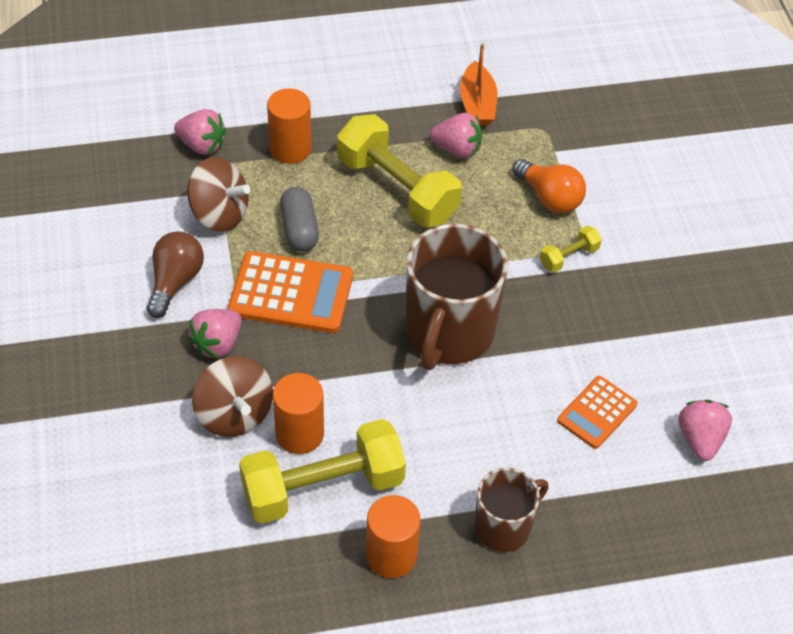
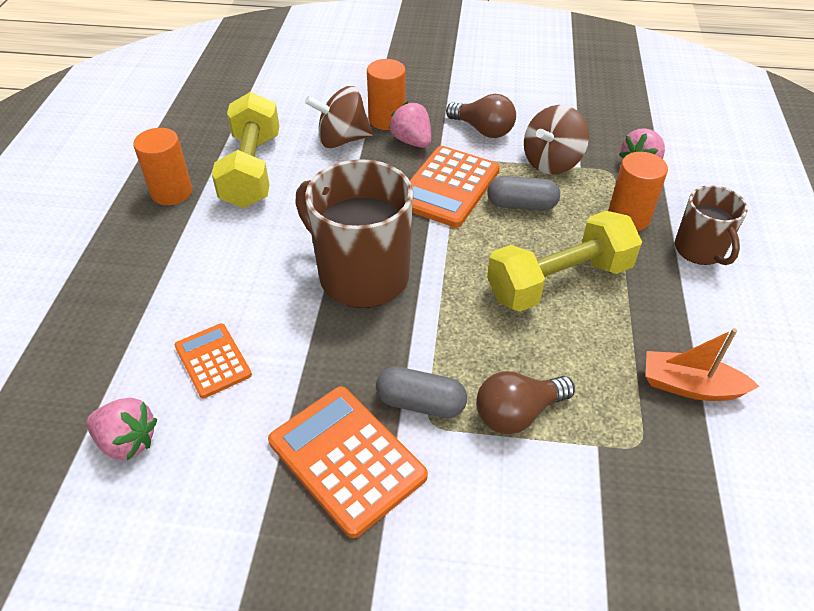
camera: 110 degrees right, 5 degrees down
orange cylinder [273,373,324,454] -> orange cylinder moved to [367,59,406,130]
pink strawberry [430,113,482,158] -> none
brown mug [474,468,549,552] -> brown mug moved to [675,185,748,265]
orange light bulb [512,159,586,213] -> brown light bulb [476,371,575,434]
yellow dumbbell [540,226,602,272] -> grey capsule [376,367,467,418]
none -> orange calculator [268,386,428,538]

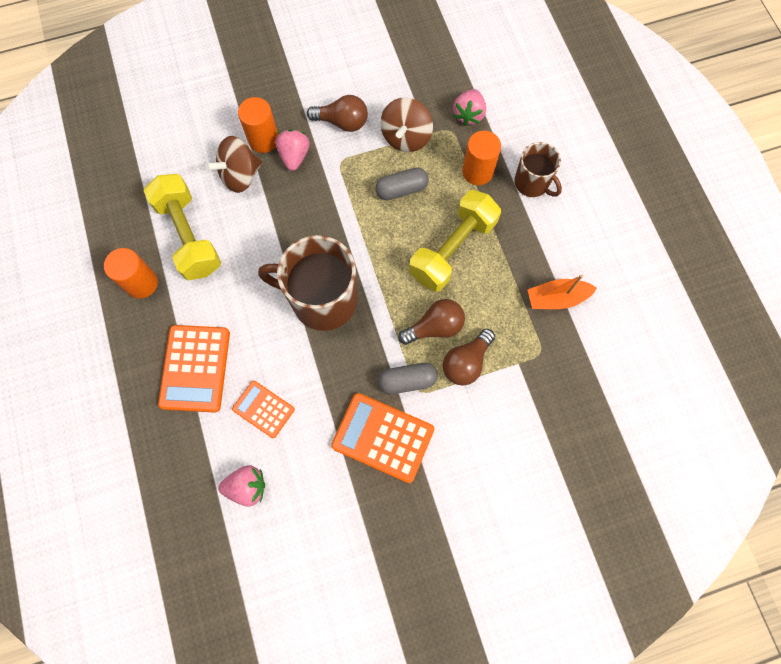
camera: 25 degrees left, 25 degrees up
pink strawberry [389,102,431,148] -> pink strawberry turned 60 degrees clockwise [275,129,310,171]
orange calculator [410,146,500,228] -> orange calculator moved to [158,325,230,413]
none -> brown light bulb [398,299,465,345]

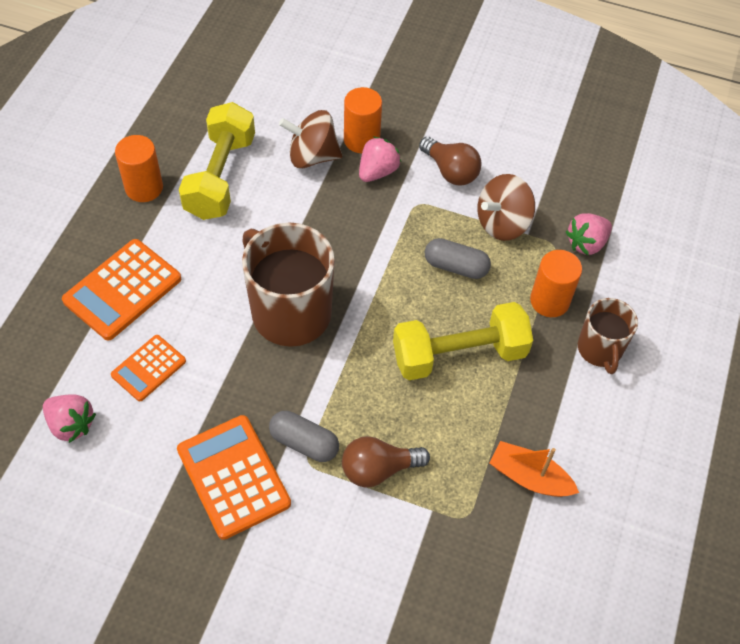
camera: 35 degrees right, 15 degrees down
orange calculator [232,381,295,438] -> orange calculator turned 120 degrees counterclockwise [111,335,186,401]
brown light bulb [398,299,465,345] -> none

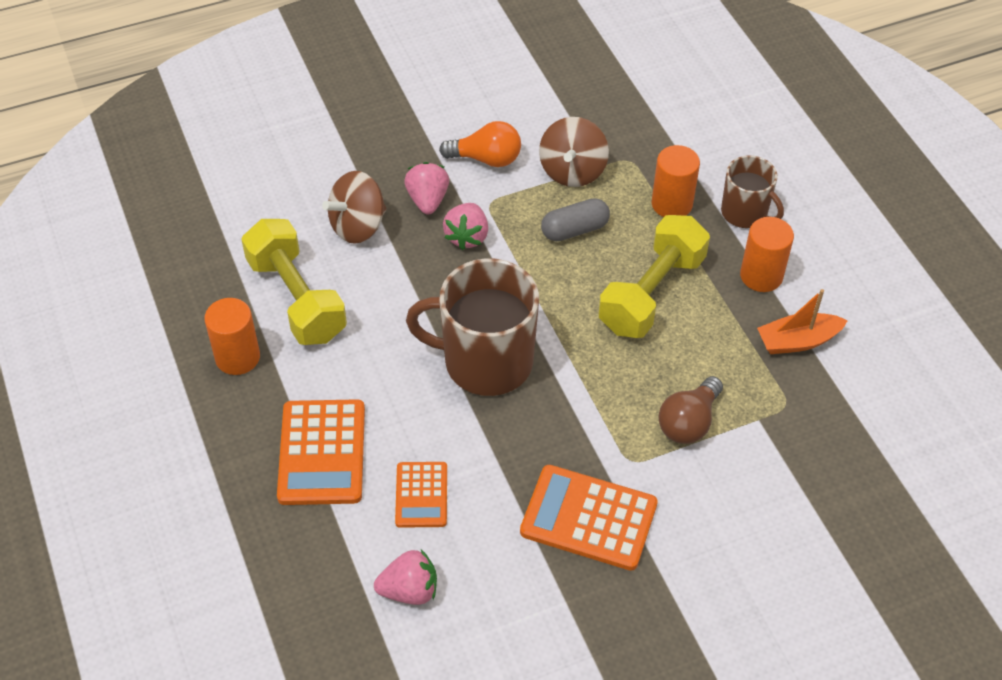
camera: 40 degrees left, 5 degrees down
grey capsule [269,411,339,462] -> none
orange cylinder [344,87,382,153] -> orange cylinder moved to [740,217,794,292]
brown light bulb [419,137,482,186] -> orange light bulb [439,121,521,167]
pink strawberry [566,213,612,255] -> pink strawberry moved to [443,203,488,250]

